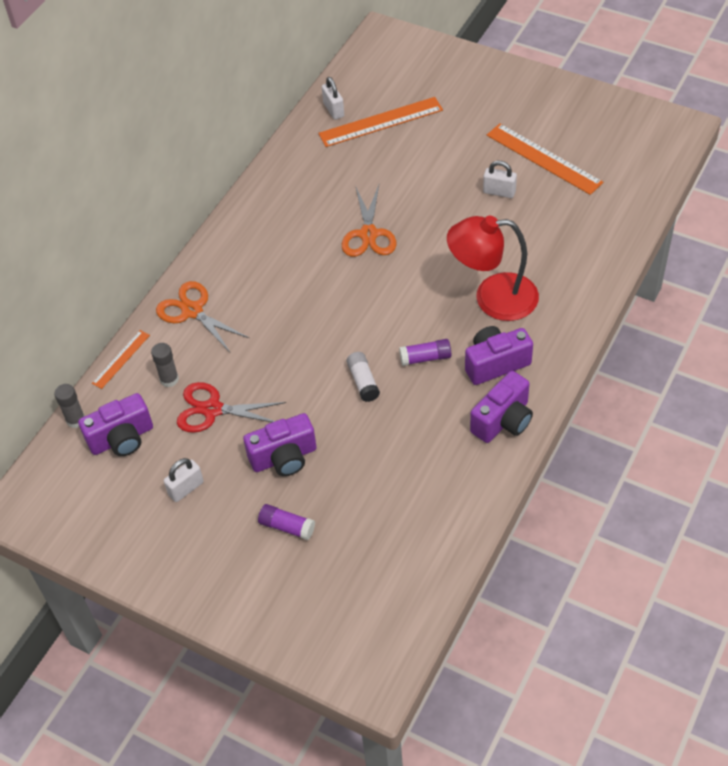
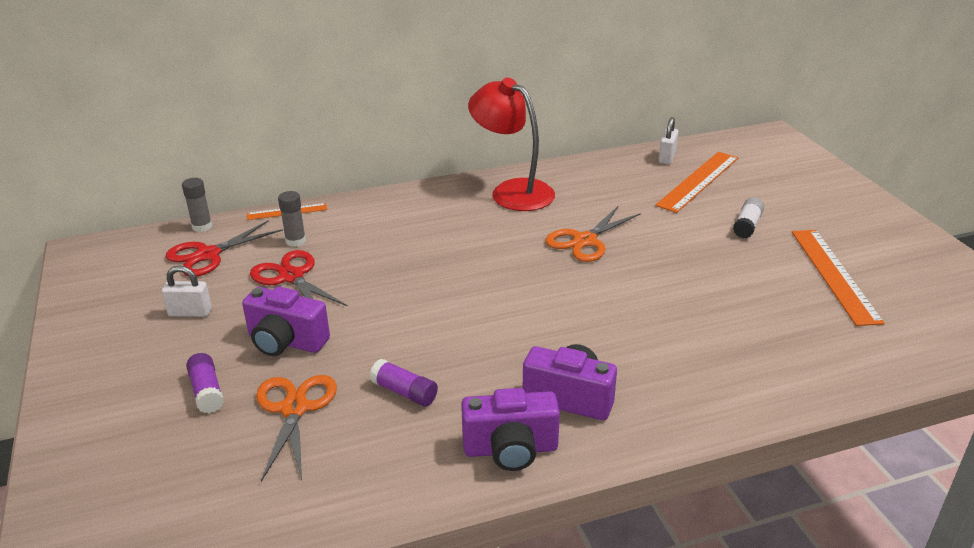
camera: 40 degrees right, 20 degrees down
purple camera [78,393,153,456] -> red scissors [166,220,283,277]
orange scissors [156,281,249,352] -> orange scissors moved to [256,375,337,482]
orange ruler [318,97,443,147] -> orange ruler turned 75 degrees counterclockwise [655,152,738,213]
white glue stick [347,352,380,402] -> white glue stick moved to [733,197,764,239]
purple glue stick [399,339,451,366] -> purple glue stick moved to [370,359,438,407]
red lamp [447,216,539,321] -> red lamp moved to [468,77,555,211]
white padlock [483,161,517,198] -> none

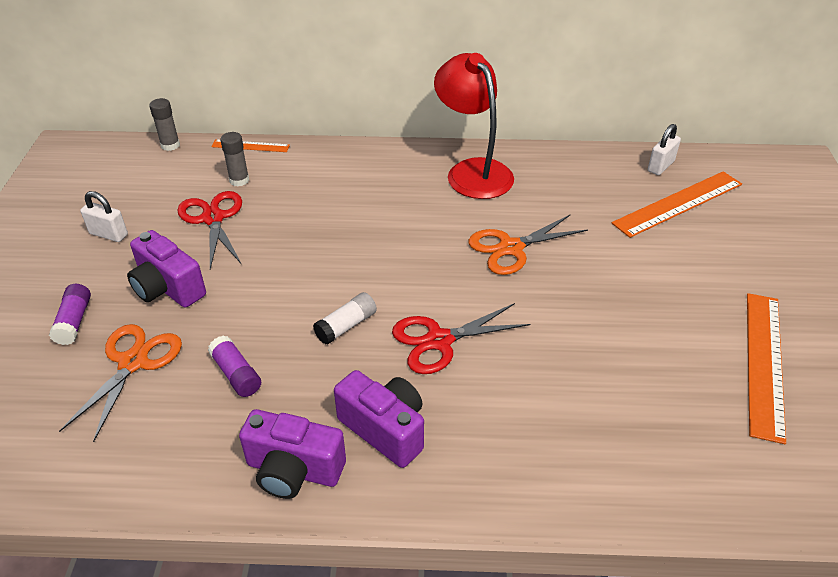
camera: 20 degrees right, 10 degrees up
red scissors [166,220,283,277] -> red scissors moved to [392,303,530,374]
white glue stick [733,197,764,239] -> white glue stick moved to [313,292,377,345]

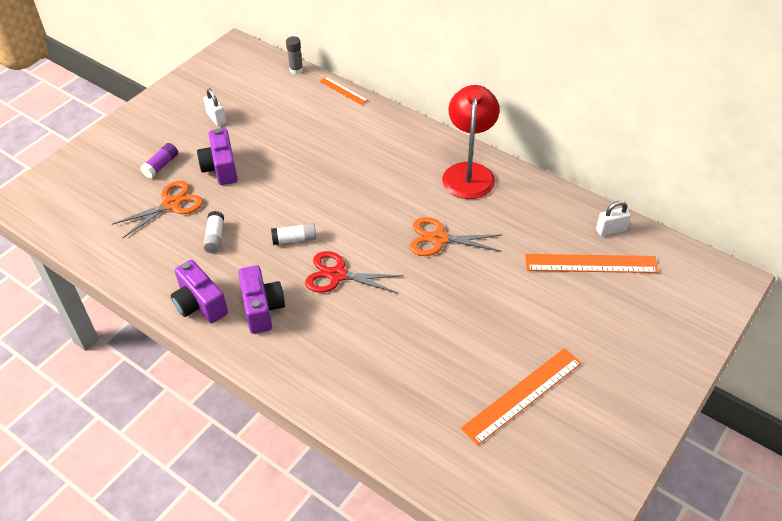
camera: 35 degrees right, 5 degrees up
red scissors [177,191,242,269] -> none
purple glue stick [208,335,261,397] -> white glue stick [203,211,224,253]
grey glue stick [220,132,249,186] -> none

